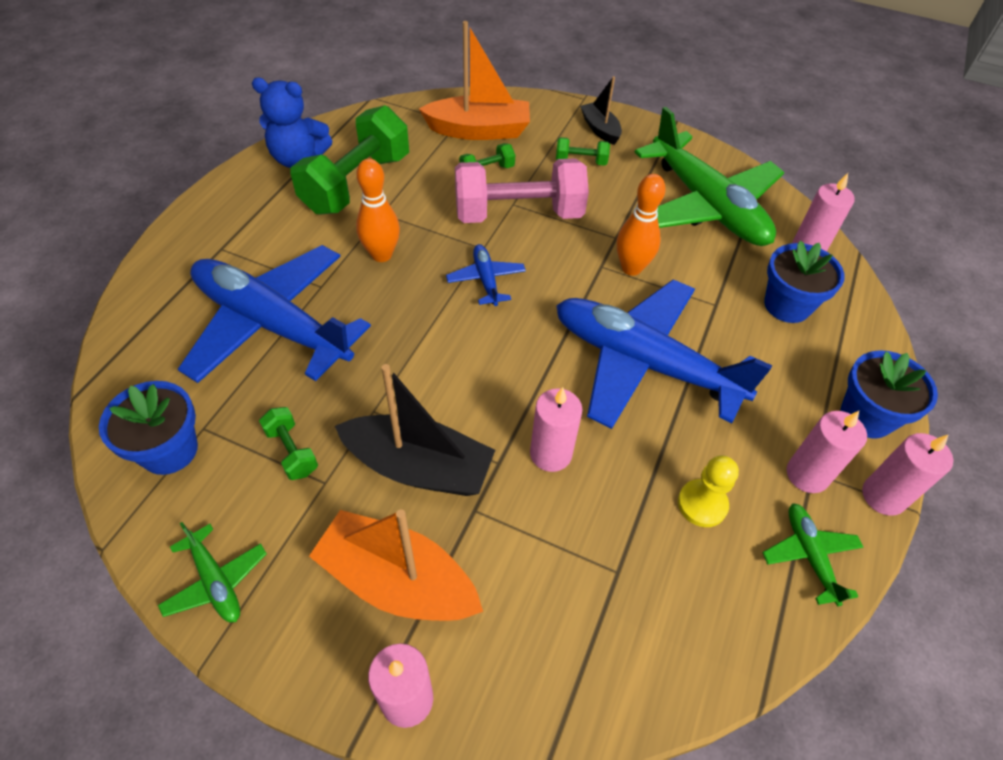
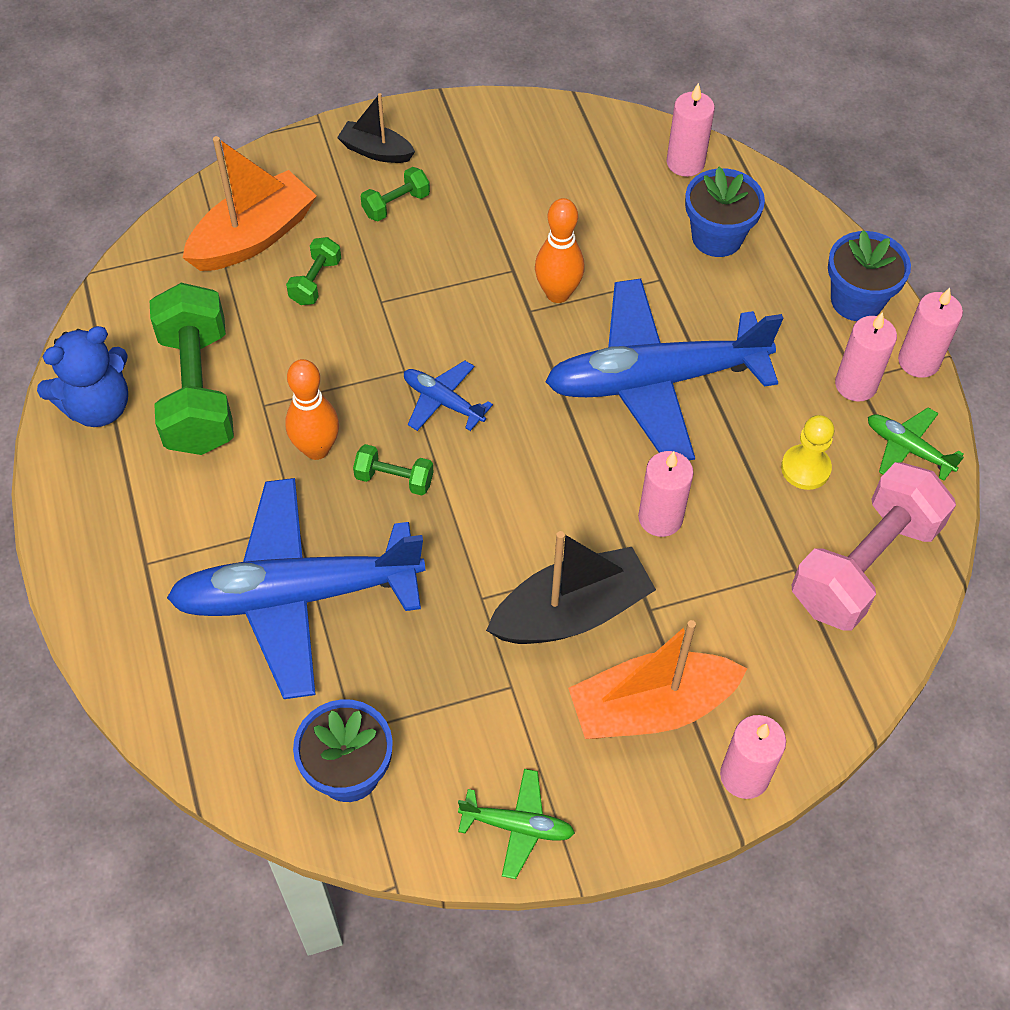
camera: 40 degrees left, 5 degrees up
green dumbbell [259,407,318,480] -> green dumbbell moved to [353,444,434,495]
pink dumbbell [455,158,589,223] -> pink dumbbell moved to [792,462,956,631]
green plane [634,107,784,246] -> none

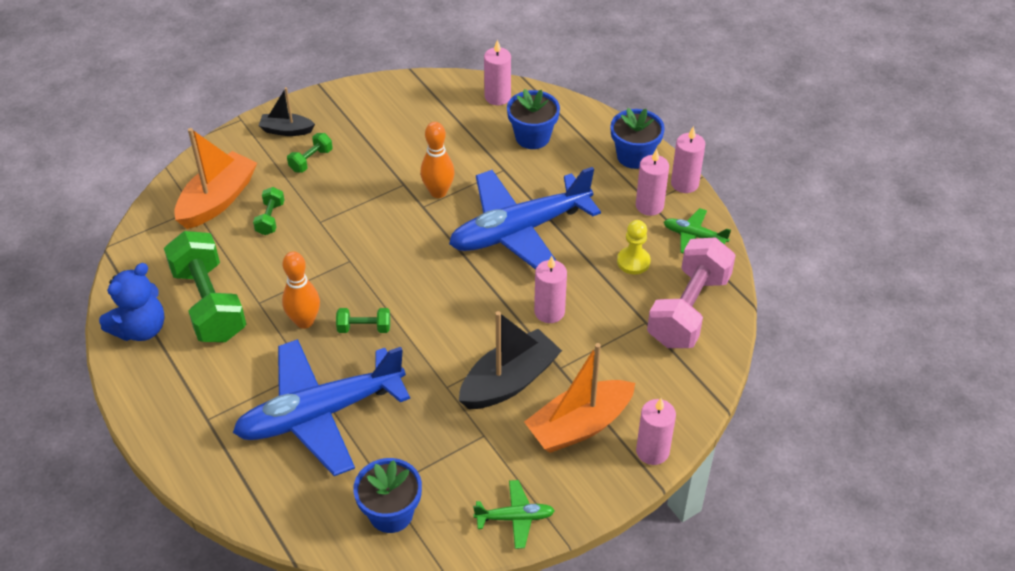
camera: 15 degrees left, 10 degrees down
blue plane [404,361,493,431] -> none

